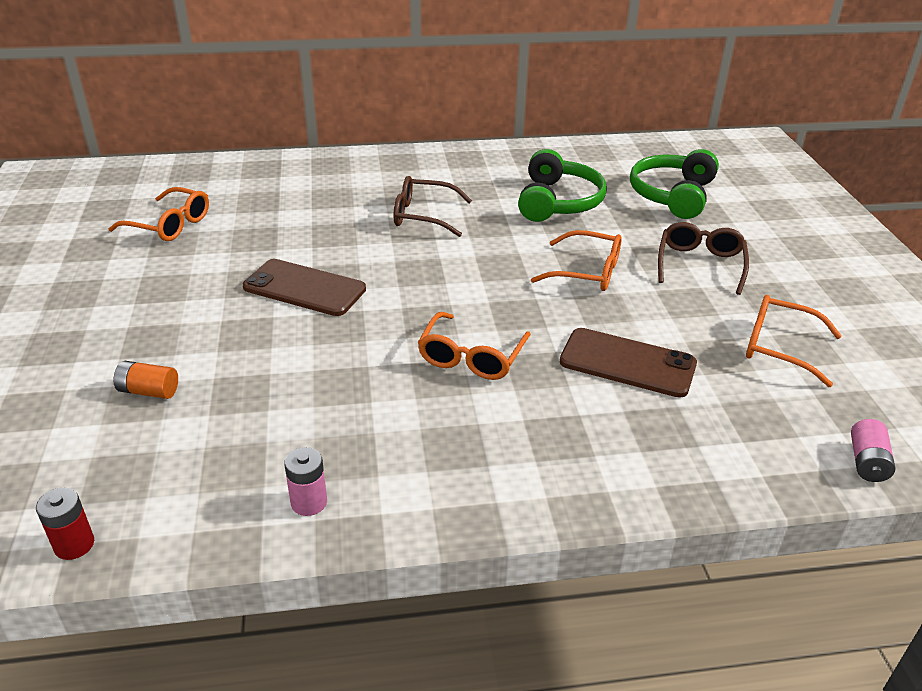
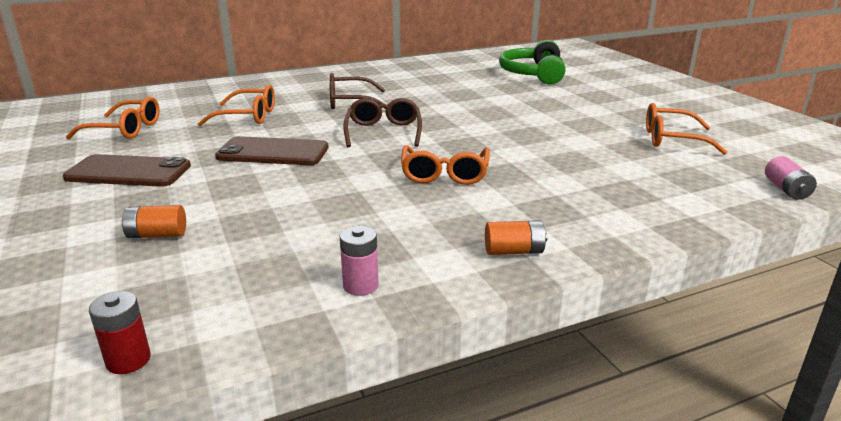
camera: 15 degrees left, 10 degrees down
green headphones [518,149,607,222] -> none
orange glasses [531,230,622,291] -> orange glasses moved to [198,85,275,126]
brown phone [560,328,697,398] -> brown phone moved to [63,154,191,187]
brown glasses [658,222,749,295] -> brown glasses moved to [343,98,422,147]
none -> orange battery [485,220,547,255]

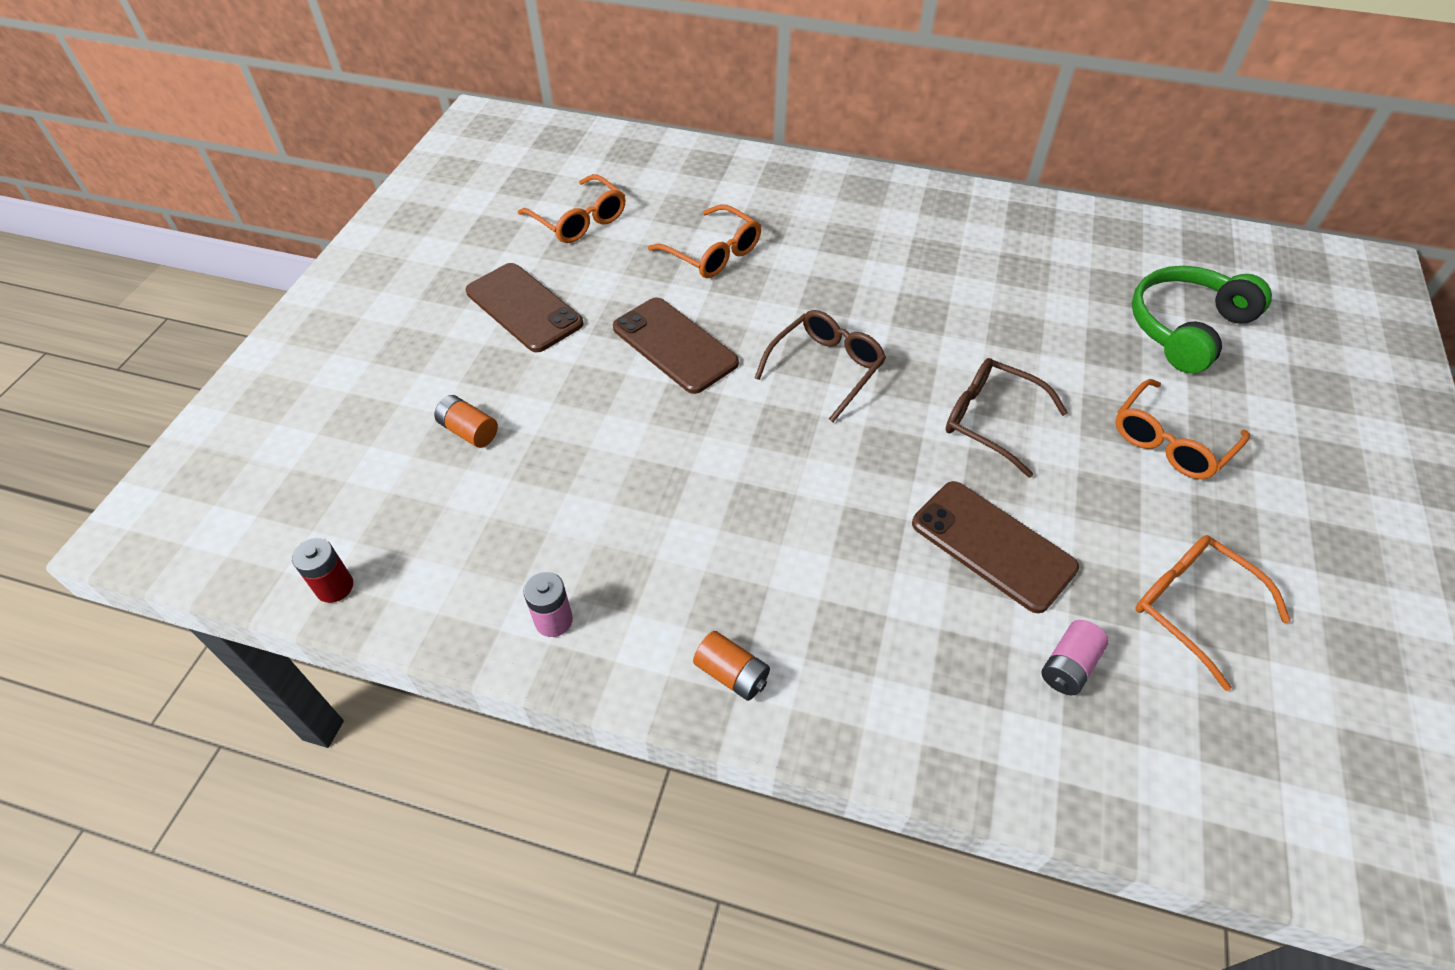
camera: 40 degrees right, 25 degrees up
brown glasses [329,73,386,109] -> brown glasses moved to [946,358,1068,478]
orange glasses [401,145,490,185] -> orange glasses moved to [1115,379,1250,479]
pink battery [765,156,817,200] -> pink battery moved to [1041,620,1109,695]
none -> brown phone [912,481,1079,613]

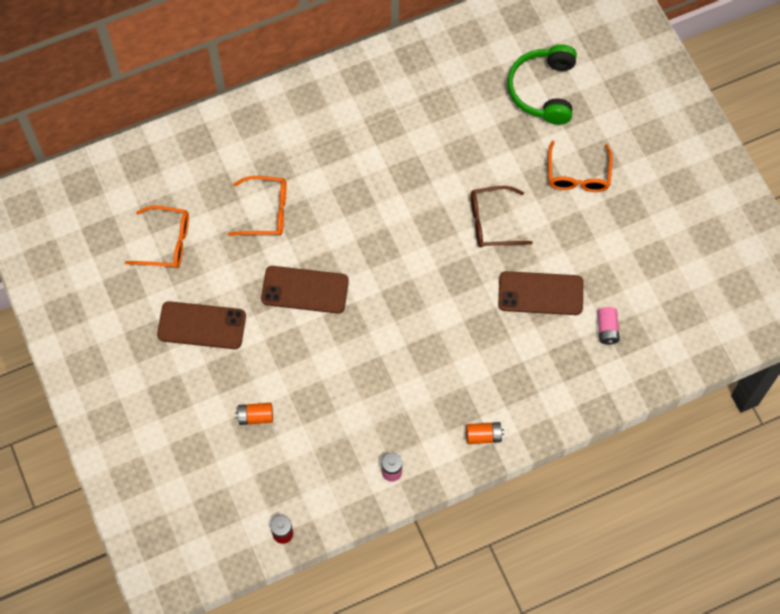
camera: 40 degrees left, 15 degrees up
brown glasses [755,310,886,422] -> none
orange glasses [1136,535,1291,691] -> none

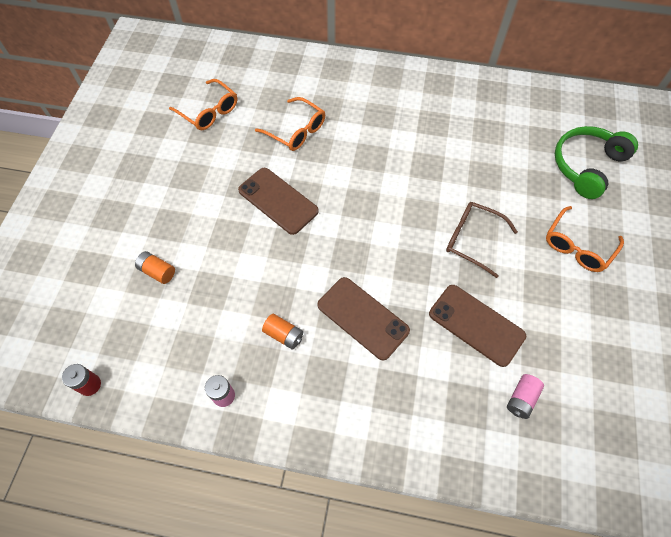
camera: 35 degrees right, 5 degrees down
brown phone [157,301,246,349] -> brown phone moved to [318,277,410,361]
orange battery [466,422,504,444] -> orange battery moved to [262,314,303,349]

